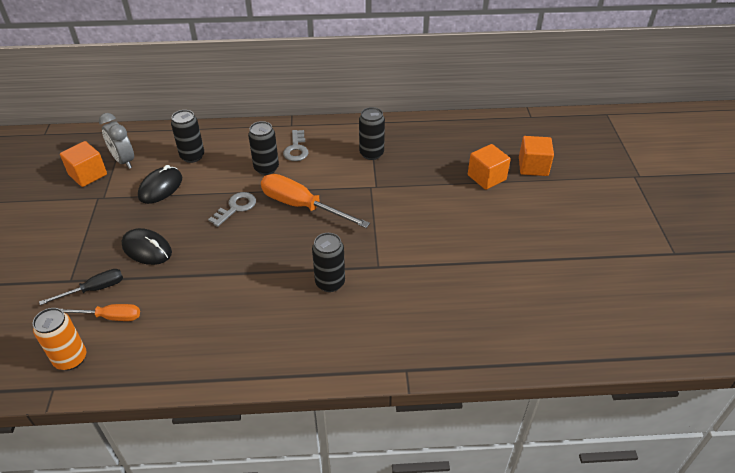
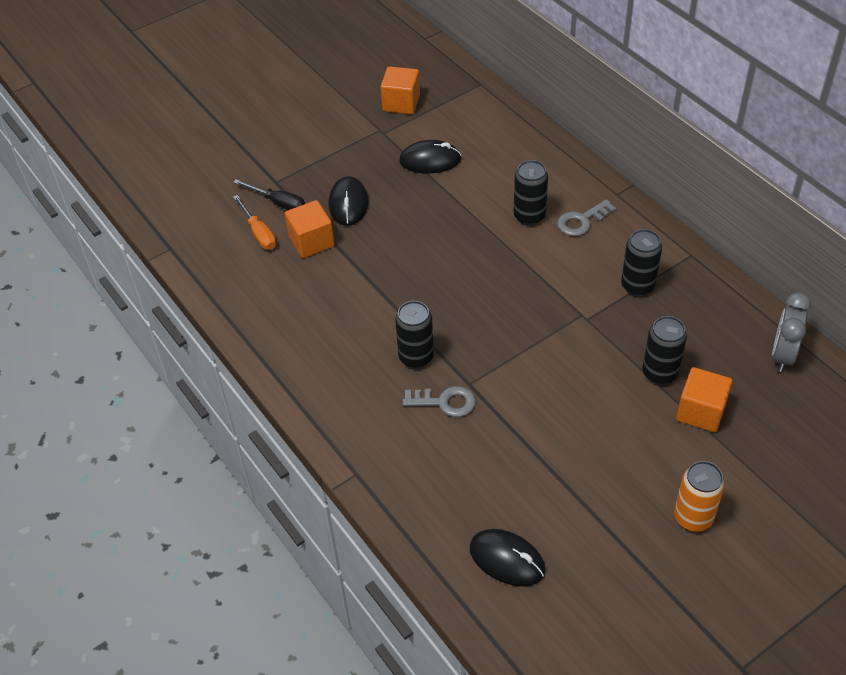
camera: 60 degrees right, 5 degrees up
orange can [33,308,86,370] -> orange can moved to [674,461,725,532]
grey clock [99,113,134,169] -> grey clock moved to [772,292,811,372]
black can [171,110,204,163] -> black can moved to [642,316,687,385]
grey key [208,192,256,227] -> grey key moved to [403,386,476,417]
orange screwdriver [261,174,370,228] -> none
orange cube [519,136,554,176] -> orange cube moved to [285,200,335,258]
none -> black mouse [470,529,545,587]

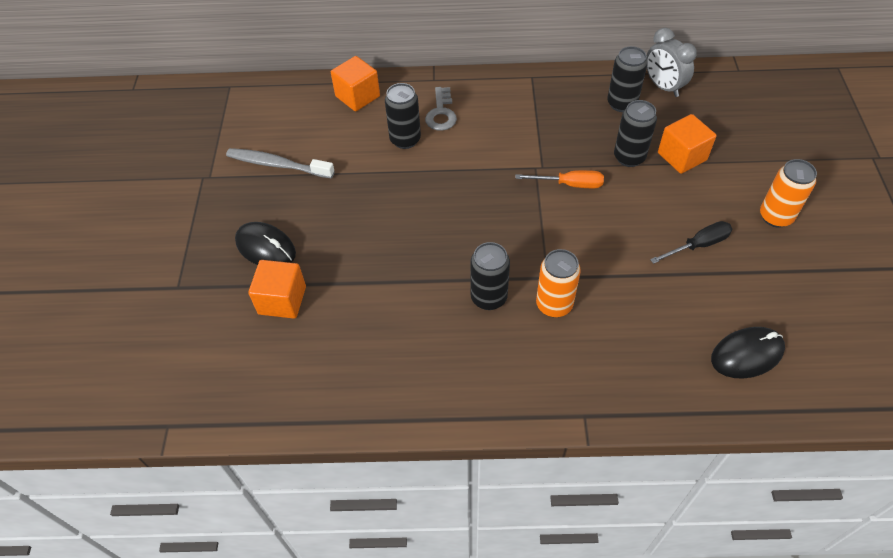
camera: 55 degrees left, 5 degrees up
black screwdriver [233,179,305,210] -> black screwdriver moved to [650,221,732,264]
orange screwdriver [233,195,276,250] -> orange screwdriver moved to [515,170,604,188]
orange cube [381,66,420,114] -> orange cube moved to [331,56,380,111]
black mouse [399,140,461,173] -> grey toothbrush [226,148,335,178]
grey key [403,386,476,417] -> orange can [536,249,581,317]
black can [621,229,662,296] -> black can moved to [607,46,648,112]

